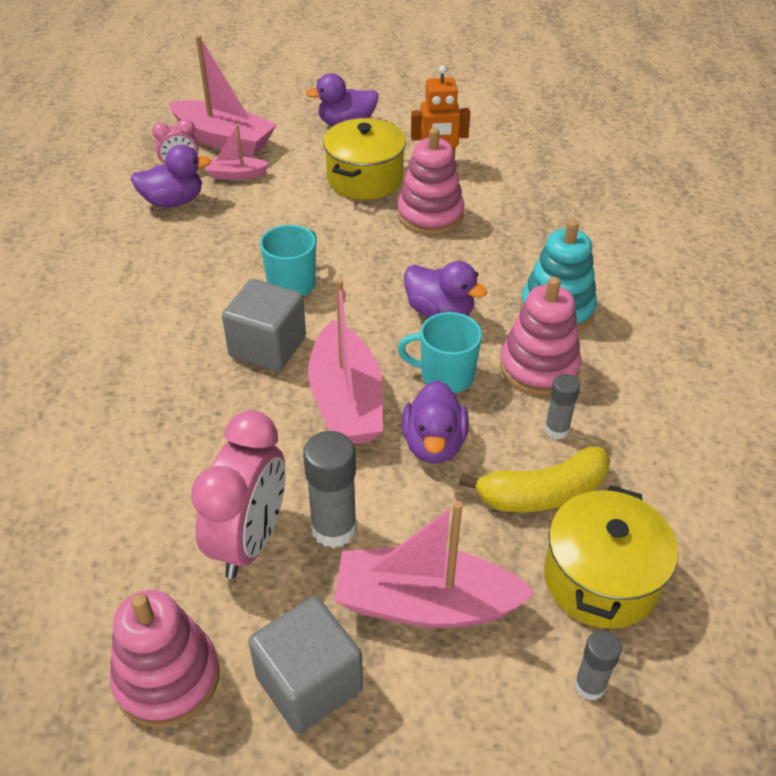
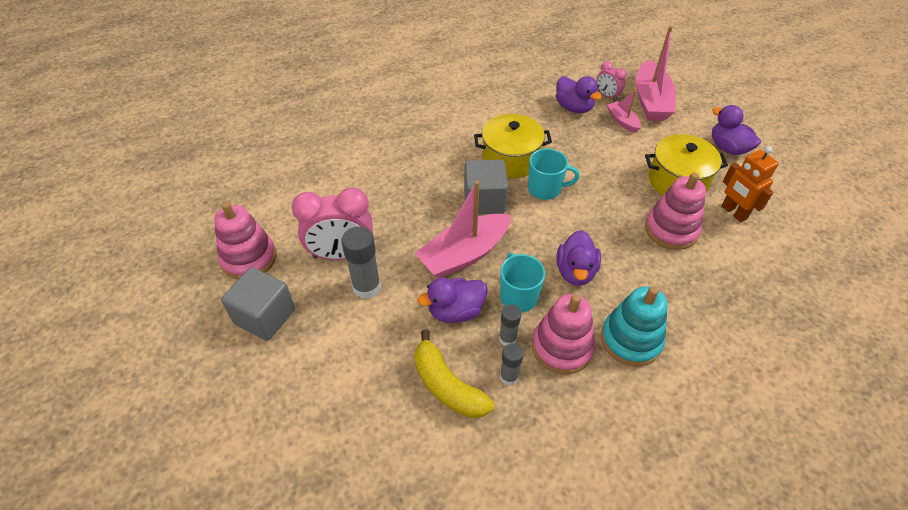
camera: 65 degrees right, 5 degrees up
pink boat [334,501,535,628] -> none
yellow pot [544,485,678,629] -> yellow pot moved to [474,114,552,178]
grey glue stick [574,630,622,701] -> grey glue stick moved to [499,304,521,346]

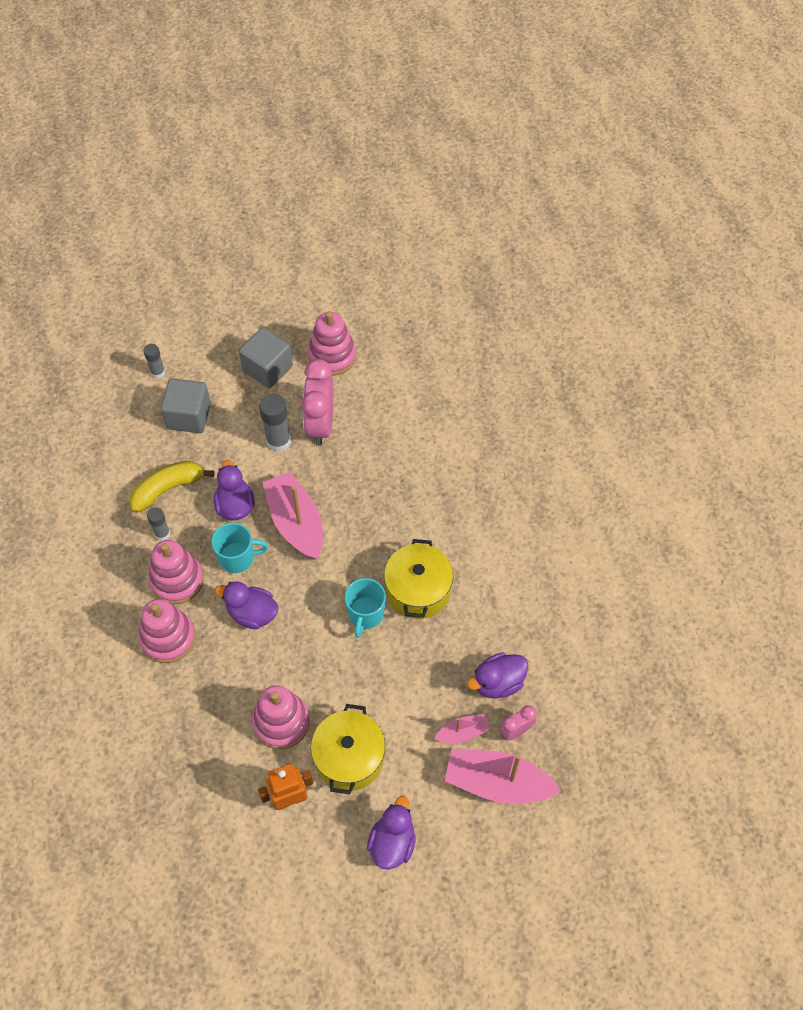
camera: 100 degrees right, 10 degrees up
grey cube [464,160,508,214] -> grey cube moved to [161,378,211,433]
grey glue stick [499,304,521,346] -> grey glue stick moved to [143,344,165,378]
turquoise stacking toy [601,286,668,366] -> pink stacking toy [139,599,195,663]
purple duck [712,105,761,155] -> purple duck turned 45 degrees counterclockwise [367,796,416,869]

